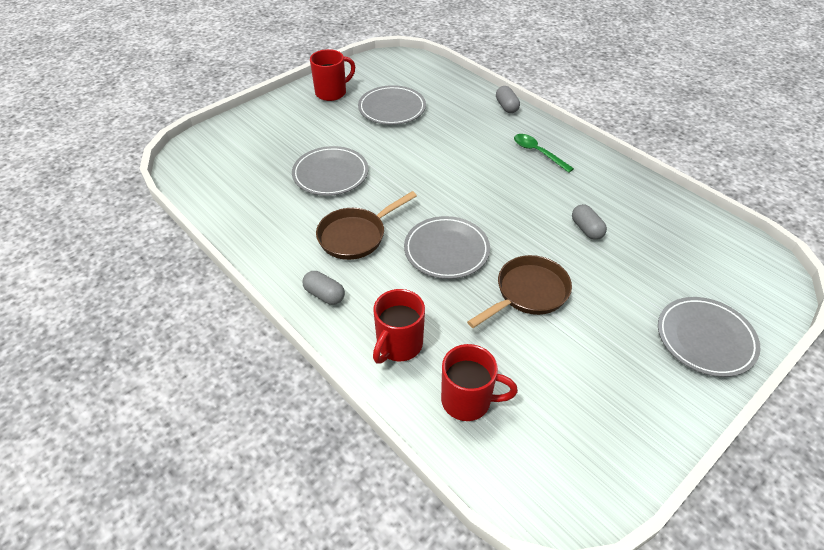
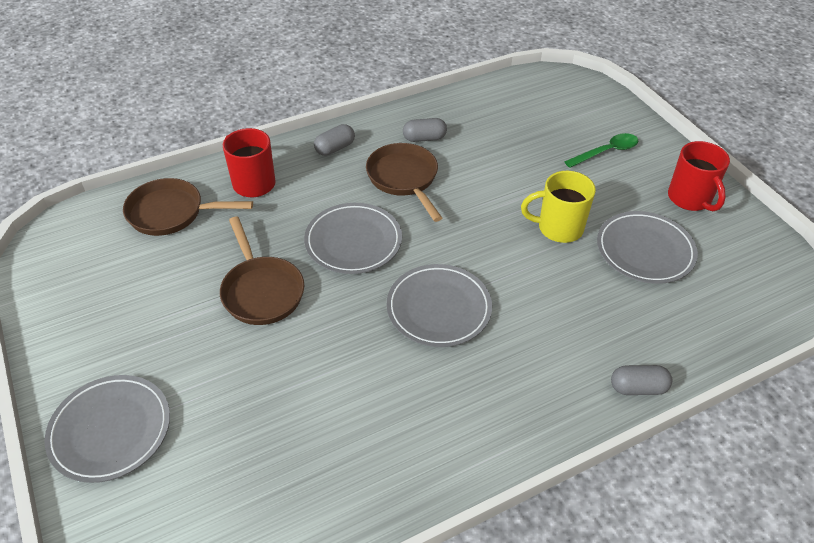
camera: 105 degrees right, 0 degrees up
grey plate [292,146,368,196] -> grey plate moved to [387,264,492,347]
red mug [441,344,518,421] -> brown pan [123,178,253,236]
green spoon [514,134,574,173] -> green spoon moved to [564,133,638,168]
grey capsule [572,204,607,240] -> grey capsule moved to [403,118,447,142]
none -> yellow mug [521,171,596,243]

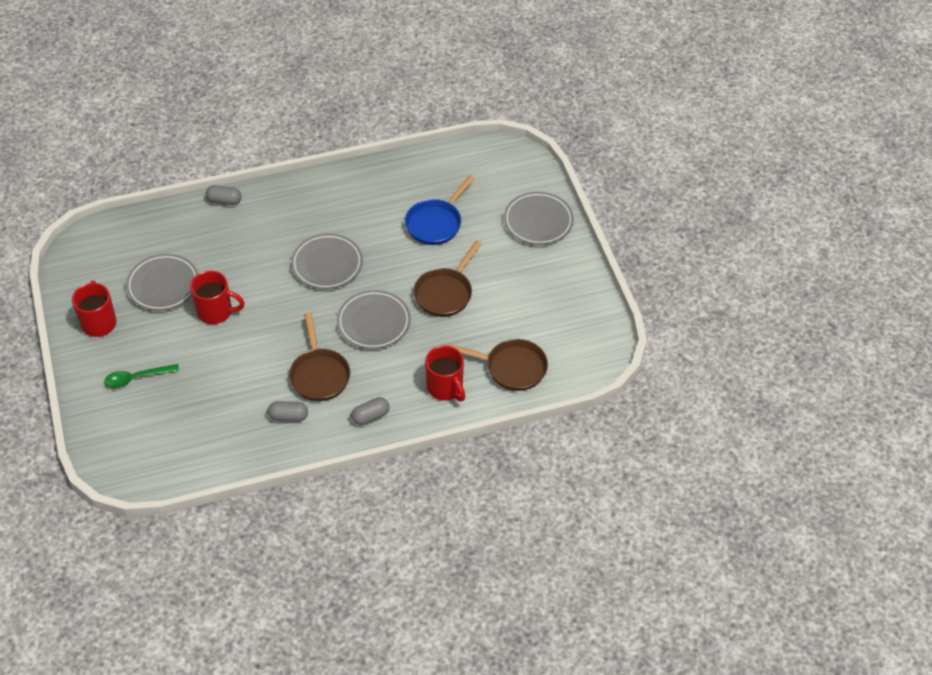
camera: 170 degrees left, 5 degrees up
brown pan [220,216,304,325] -> brown pan turned 135 degrees counterclockwise [413,240,482,317]
yellow mug [521,171,596,243] -> red mug [190,271,245,324]
none -> blue pan [405,175,475,245]

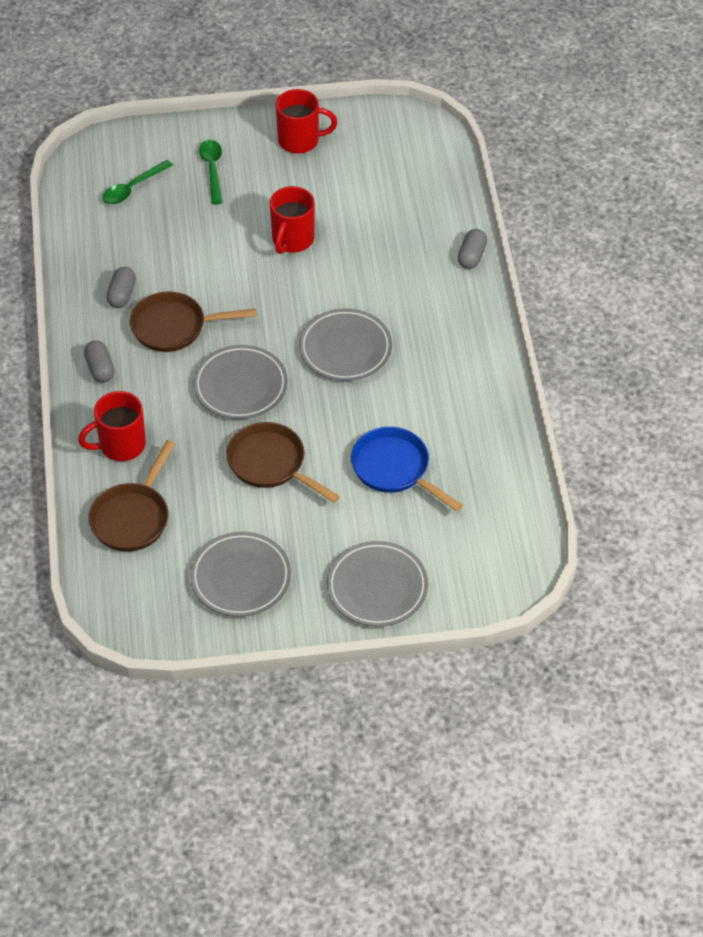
camera: 100 degrees right, 0 degrees up
grey plate [126,254,198,311] -> grey plate moved to [190,532,291,617]
none -> green spoon [102,160,173,204]

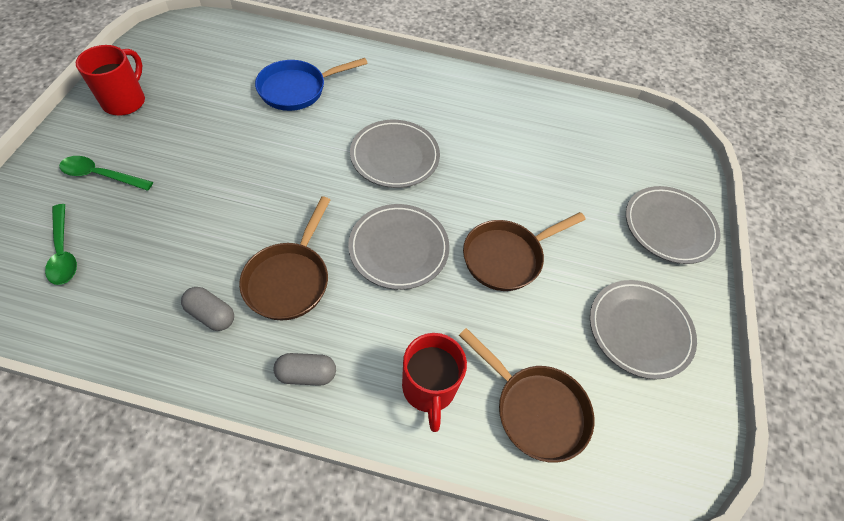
camera: 75 degrees left, 5 degrees up
red mug [270,186,315,254] -> none
blue pan [351,427,463,512] -> blue pan moved to [255,58,368,111]
grey capsule [458,229,487,269] -> none

